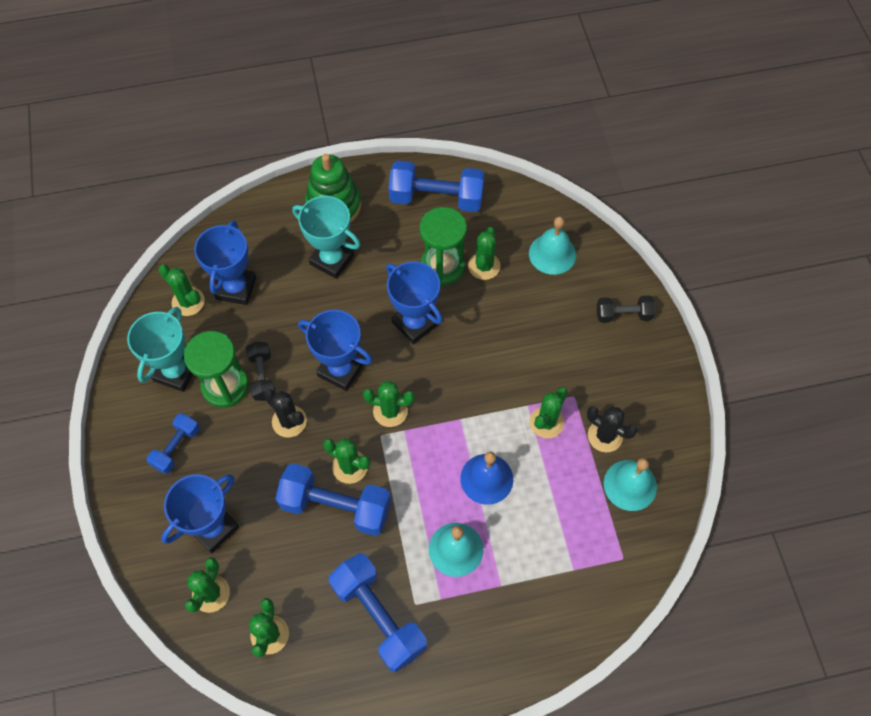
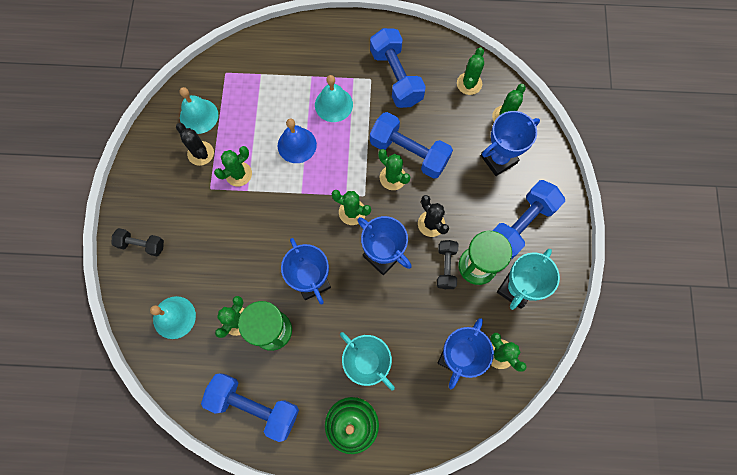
camera: 165 degrees left, 10 degrees up
blue dumbbell [147,413,200,474] -> blue dumbbell [493,180,565,259], size x1.78

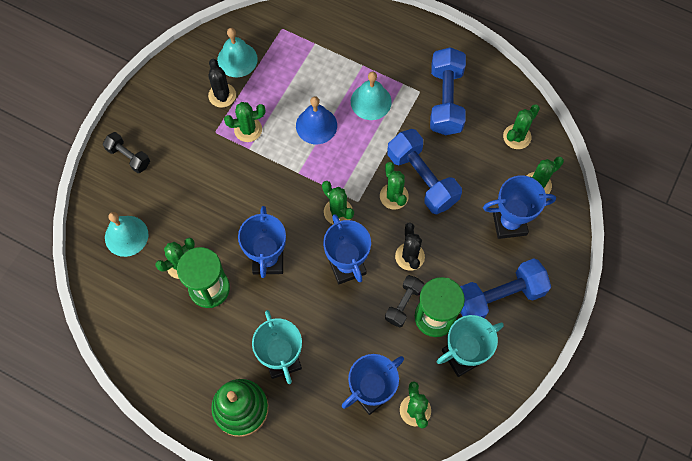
camera: 25 degrees right, 5 degrees down
blue dumbbell [201,373,299,442] -> none

